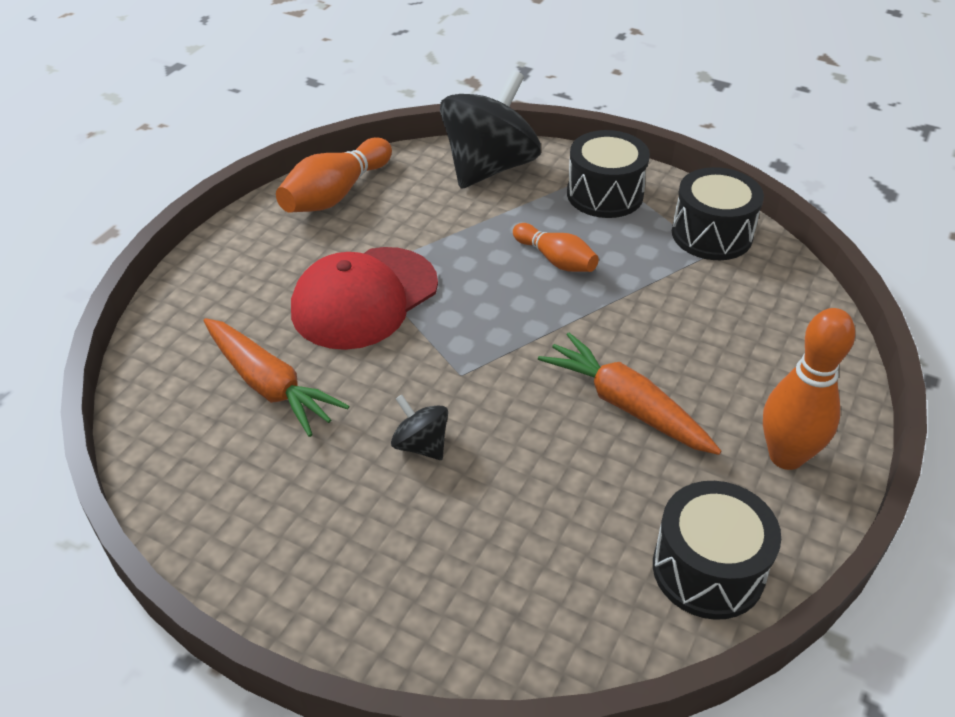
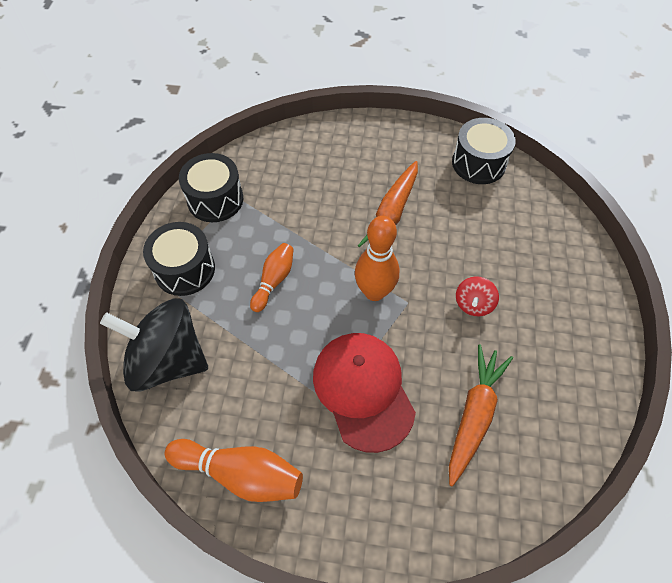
camera: 110 degrees left, 15 degrees up
red cap [291,247,438,350] -> red cap turned 135 degrees counterclockwise [313,333,416,453]
black spinning top [391,395,448,460] -> red spinning top [456,276,499,316]
orange bowling pin [763,308,855,470] -> orange bowling pin moved to [355,216,399,301]

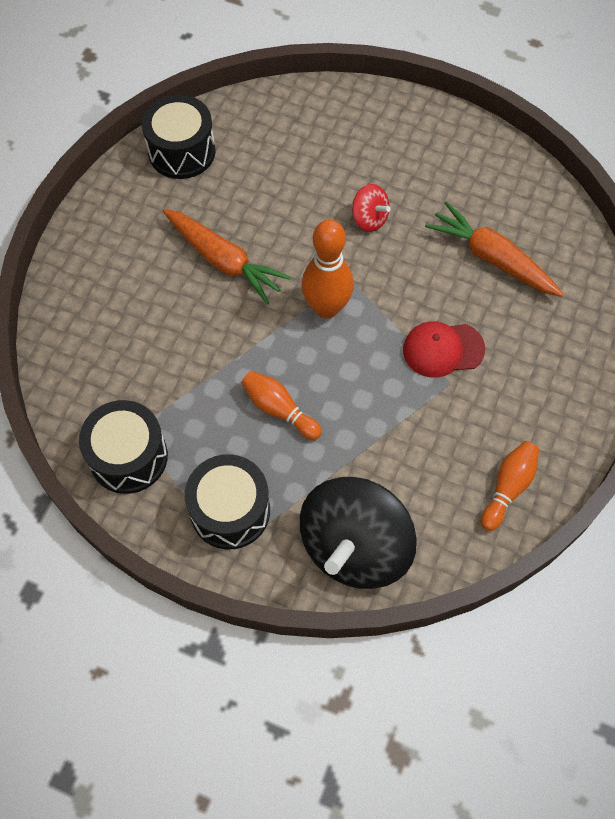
camera: 75 degrees left, 5 degrees up
orange bowling pin [165,439,303,502] -> orange bowling pin [481,441,539,531], size x0.64
red cap [313,333,416,453] -> red cap [403,321,485,378], size x0.60

